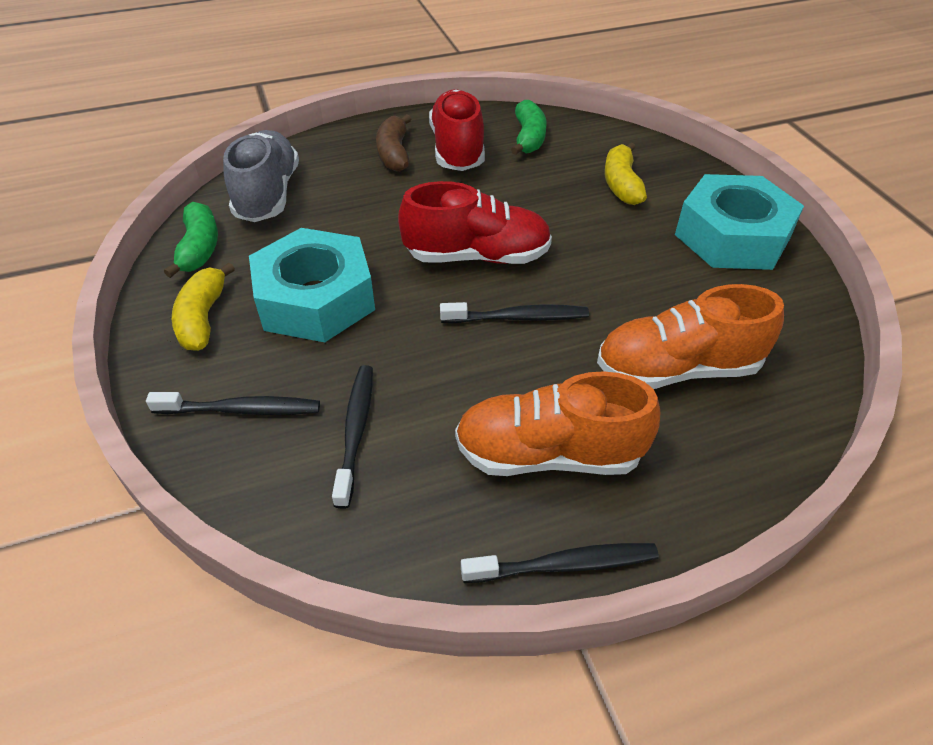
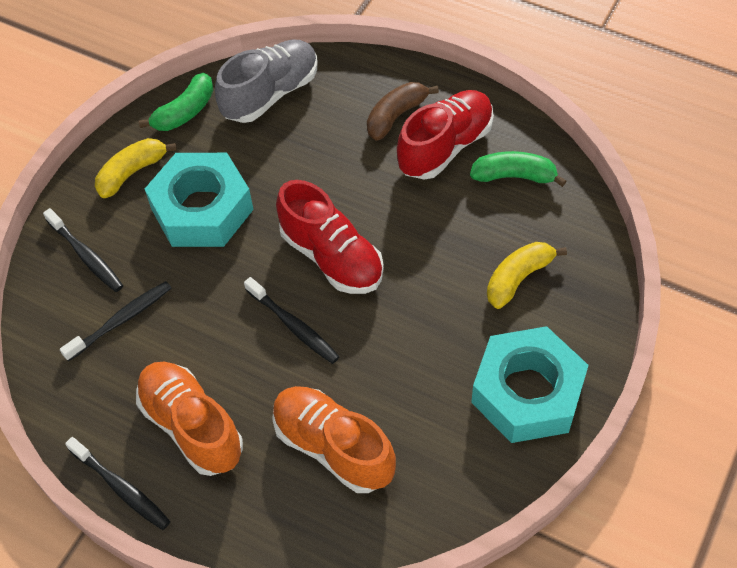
camera: 50 degrees right, 10 degrees up
green banana [511,100,546,155] -> green banana turned 135 degrees counterclockwise [470,151,566,187]

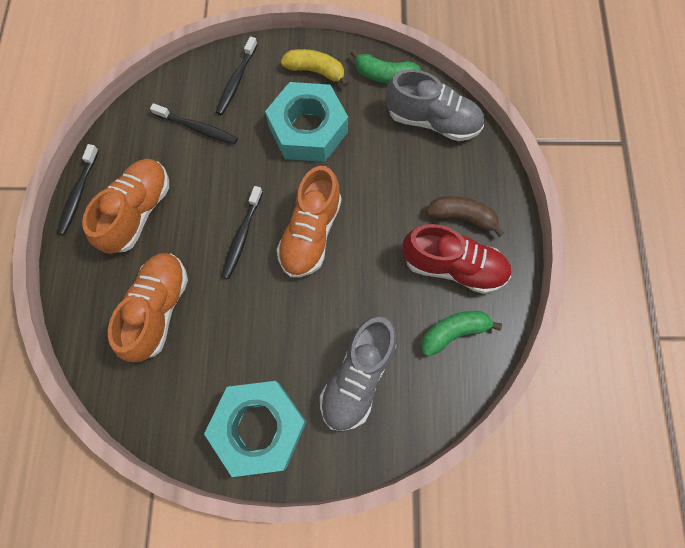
camera: 60 degrees right, 15 degrees up
red shoe [276,180,384,294] -> orange shoe [277,166,342,278]
green banana [470,151,566,187] -> green banana turned 90 degrees counterclockwise [421,311,502,356]
yellow banana [487,242,567,309] -> grey shoe [320,316,397,431]

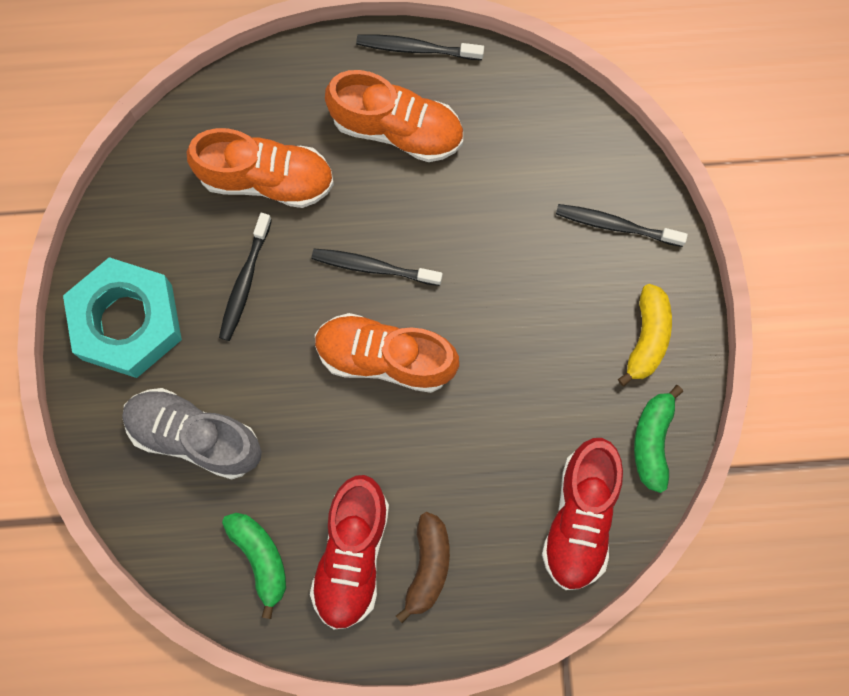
camera: 85 degrees right, 5 degrees up
black toothbrush [150,103,238,144] -> black toothbrush moved to [219,213,272,341]
turquoise nut [265,82,348,162] -> none
grey shoe [386,69,484,141] -> red shoe [542,438,623,590]

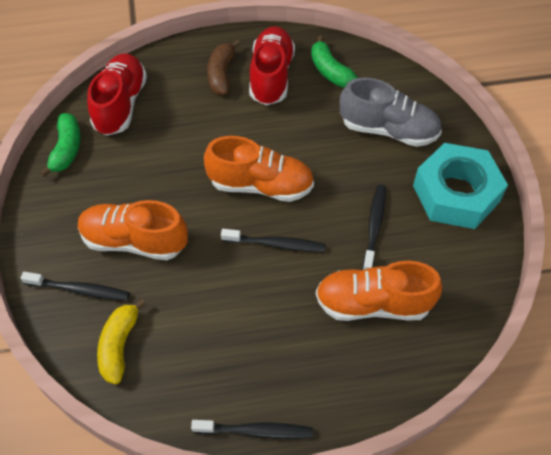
camera: 175 degrees right, 20 degrees down
orange shoe [325,70,463,162] -> orange shoe moved to [78,200,188,260]
yellow banana [618,284,672,386] -> yellow banana moved to [97,299,146,384]

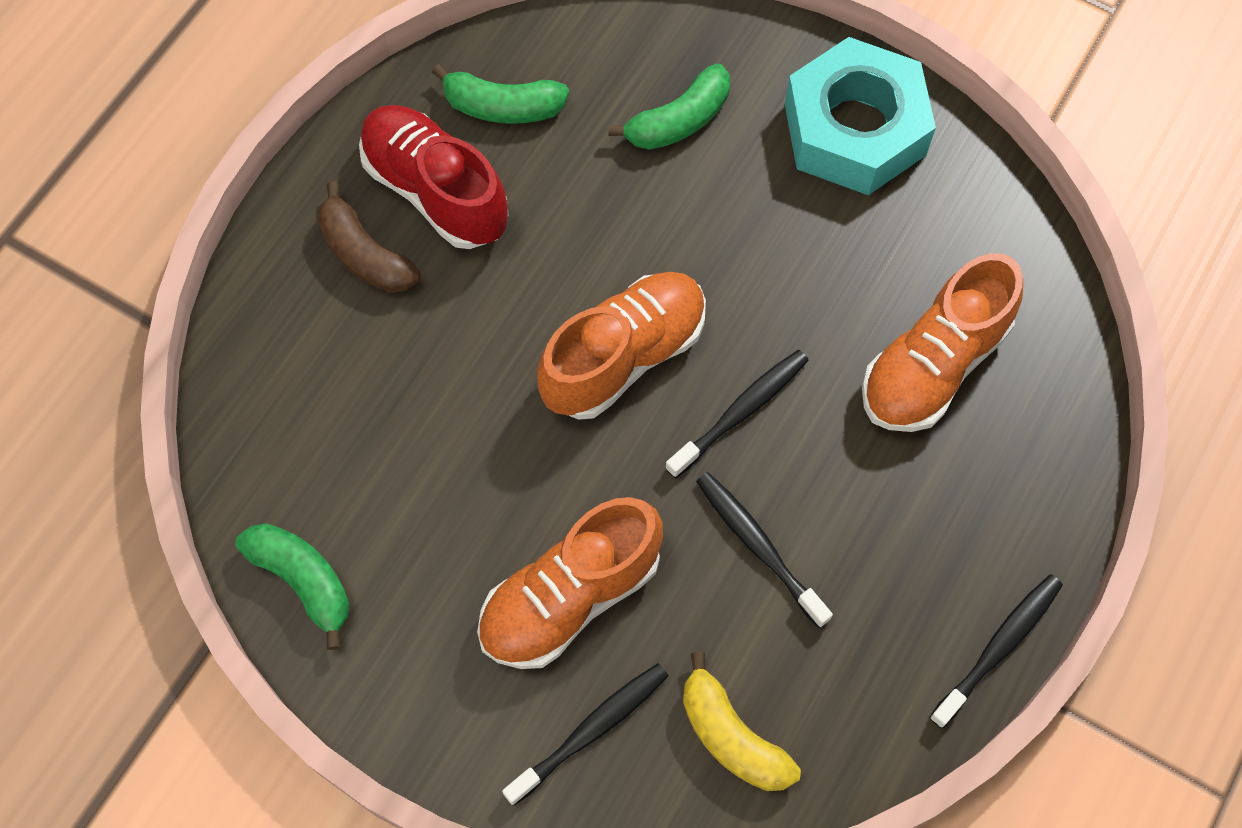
camera: 50 degrees left, 10 degrees up
red shoe [87,53,147,136] -> none
grey shoe [340,78,442,147] -> green banana [609,64,730,150]
black toothbrush [363,184,386,270] -> black toothbrush moved to [696,472,833,628]

